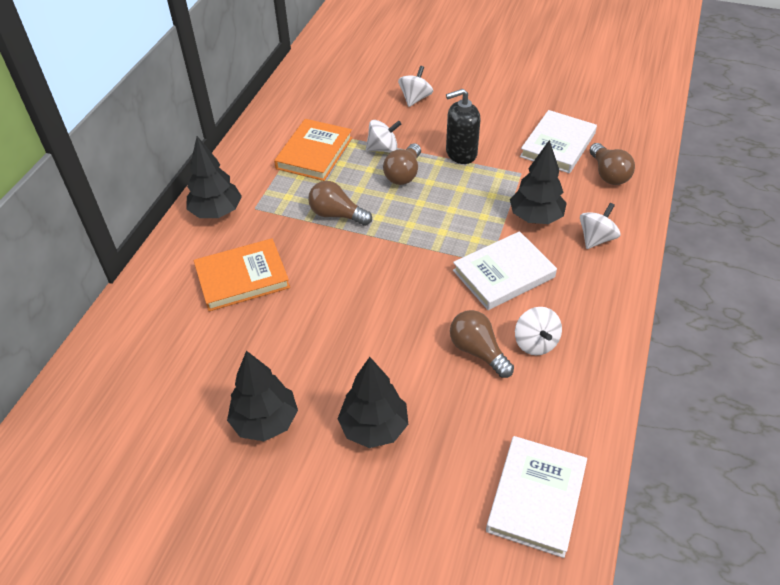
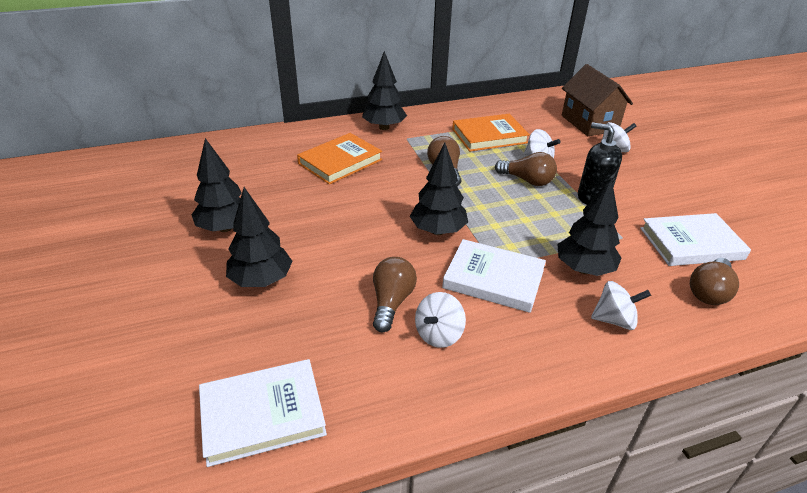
camera: 50 degrees right, 10 degrees down
orange book [194,238,290,311] -> orange book turned 75 degrees counterclockwise [297,133,382,184]
brown light bulb [383,143,421,185] -> brown light bulb turned 135 degrees counterclockwise [495,152,557,186]
none -> black tree [410,143,468,235]
none -> brown house [562,64,633,136]

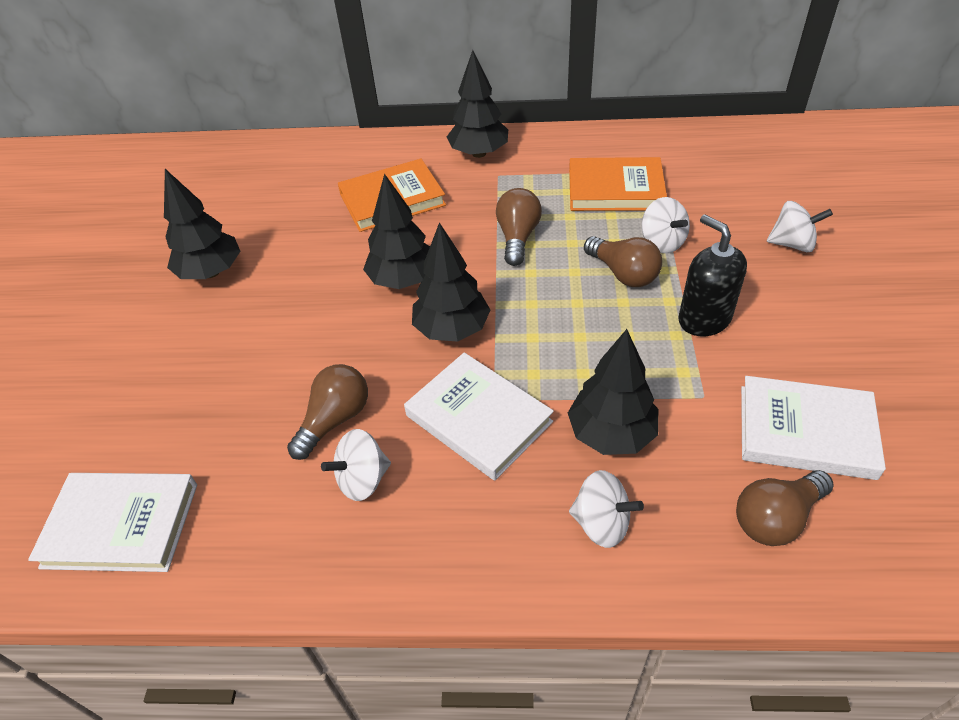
camera: 25 degrees right, 10 degrees up
black tree [226,187,293,287] -> black tree moved to [363,173,430,289]
brown house [562,64,633,136] -> none

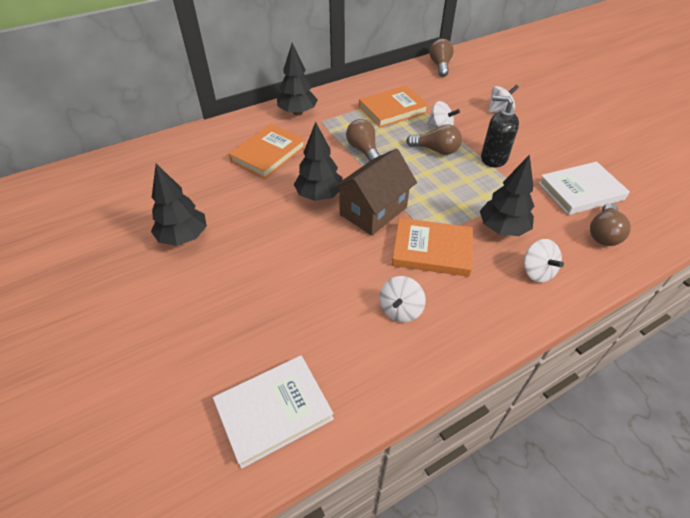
camera: 35 degrees left, 0 degrees up
brown light bulb [287,364,368,460] -> brown light bulb moved to [430,39,454,77]
white book [404,353,554,481] -> orange book [392,218,473,277]
black tree [412,223,490,342] -> brown house [333,148,417,236]
white spinning top [569,470,644,548] -> white spinning top turned 75 degrees clockwise [524,239,564,283]

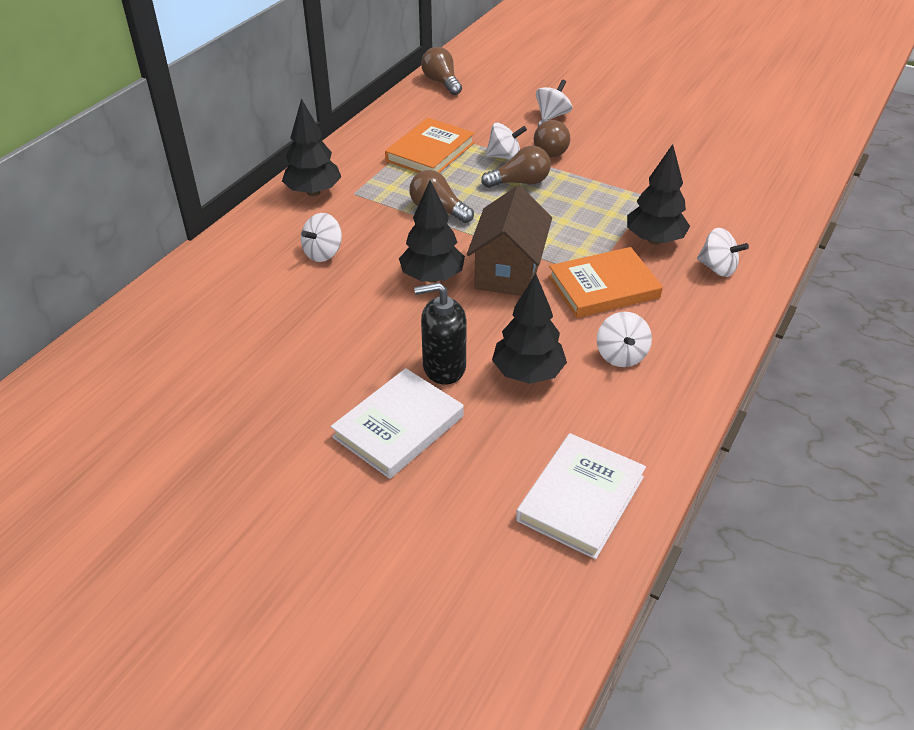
camera: 30 degrees left, 5 degrees down
black tree [151,164,207,246] -> black tree moved to [492,274,567,384]
orange book [229,124,306,179] -> white spinning top [301,213,342,262]
black soap dispenser [481,95,519,167] -> black soap dispenser moved to [414,282,467,385]
white book [538,162,630,215] -> white book moved to [331,368,464,479]
brown light bulb [590,203,631,246] -> brown light bulb moved to [534,119,570,158]

